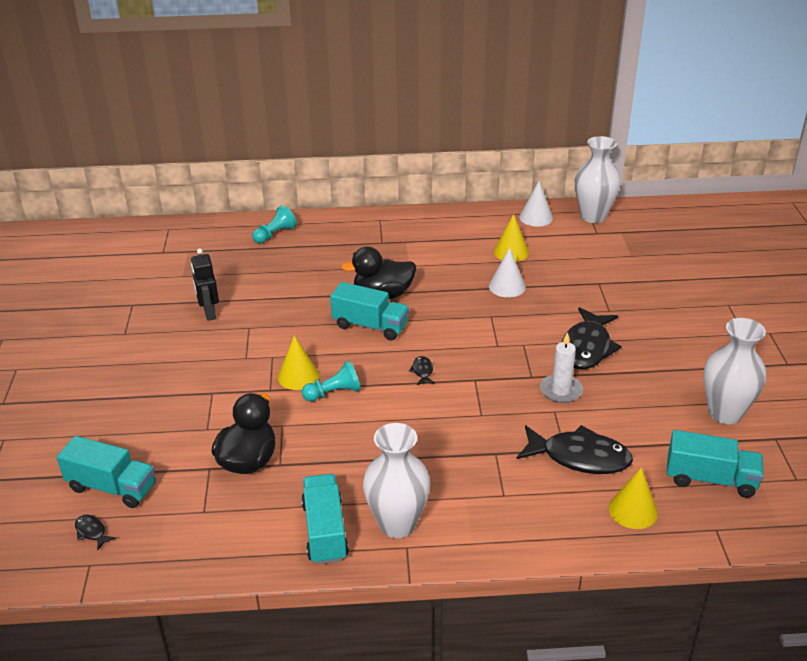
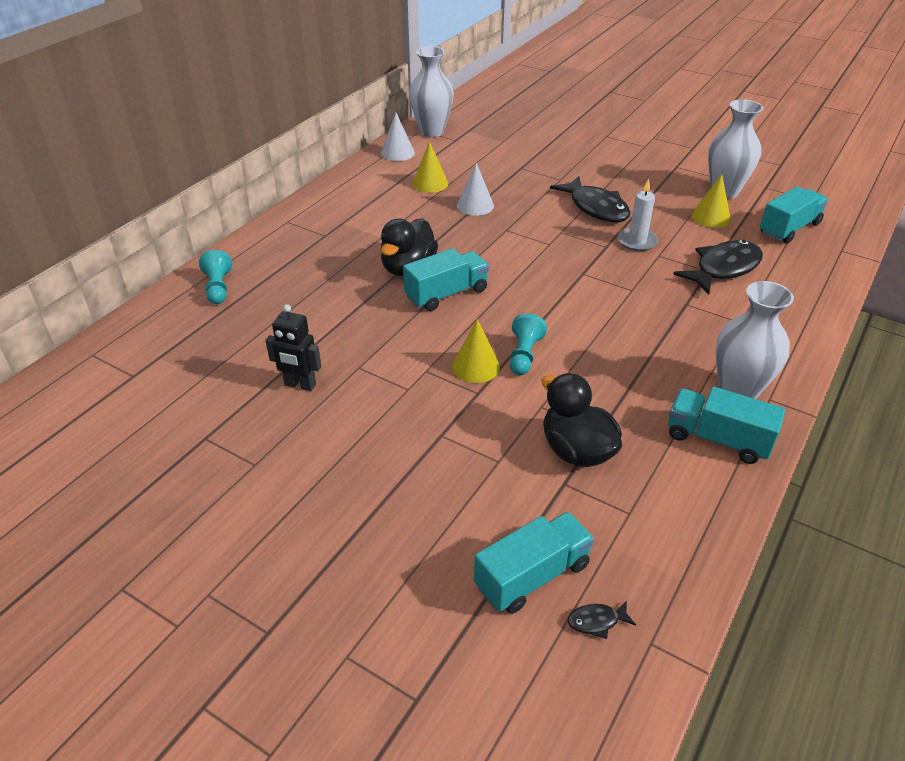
camera: 55 degrees left, 5 degrees up
black fish [409,356,435,385] -> none
yellow cone [609,467,658,529] -> yellow cone moved to [692,174,731,228]

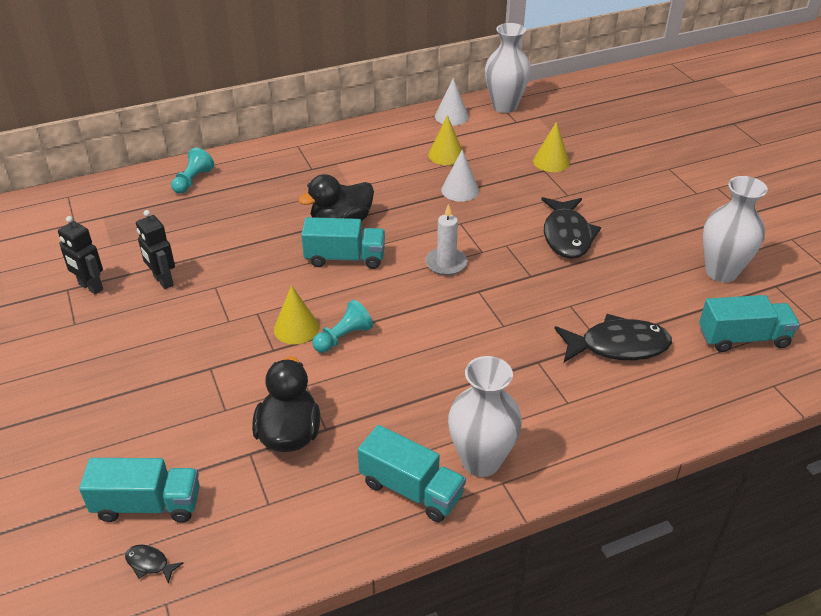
camera: 35 degrees right, 0 degrees up
white candle [618,179,658,251] -> white candle moved to [425,204,468,276]
turquoise truck [668,386,786,464] -> turquoise truck turned 150 degrees clockwise [358,425,466,522]
yellow cone [692,174,731,228] -> yellow cone moved to [533,122,570,172]
none -> black robot [58,216,103,295]

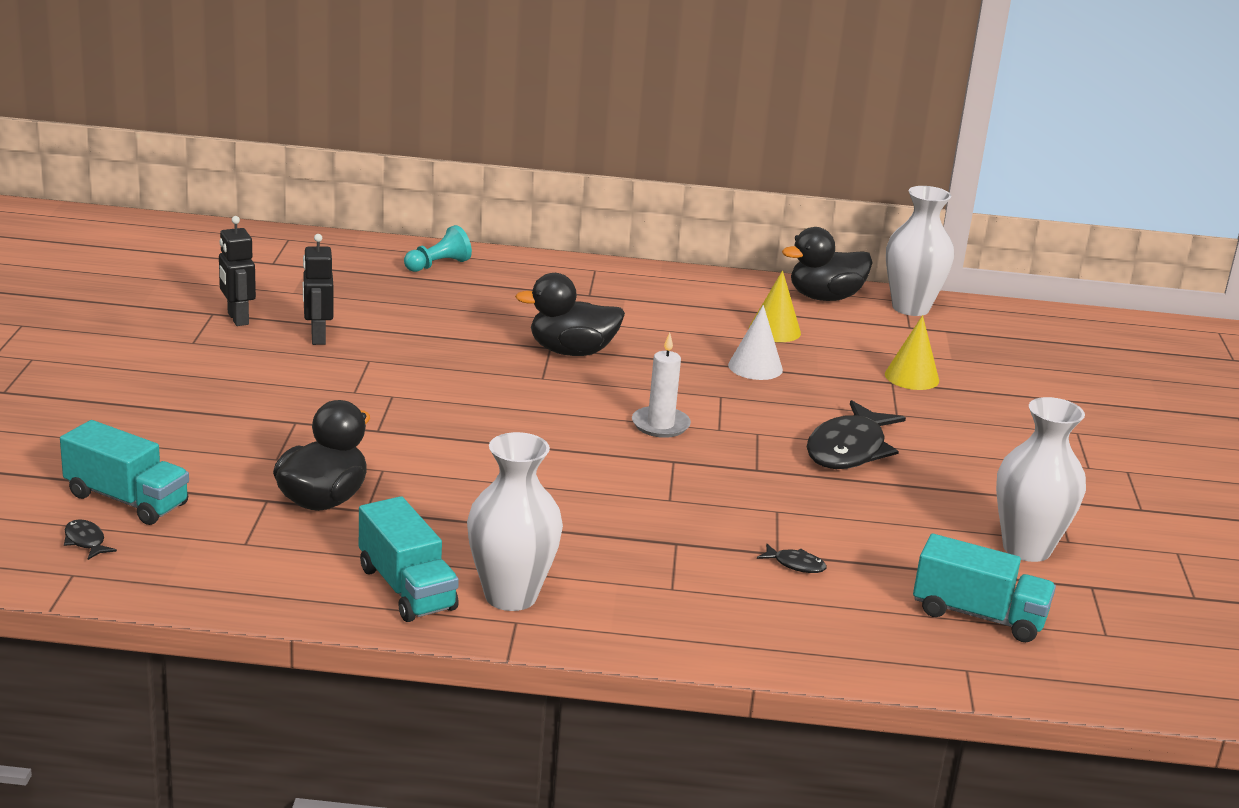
camera: 25 degrees right, 15 degrees down
yellow cone [274,285,319,344] -> none
turquoise truck [301,217,385,269] -> none
turquoise pawn [312,300,373,353] -> none
white cone [435,78,469,126] -> black duck [782,227,873,301]
black fish [554,314,672,362] -> black fish [757,544,827,573], size x0.42

